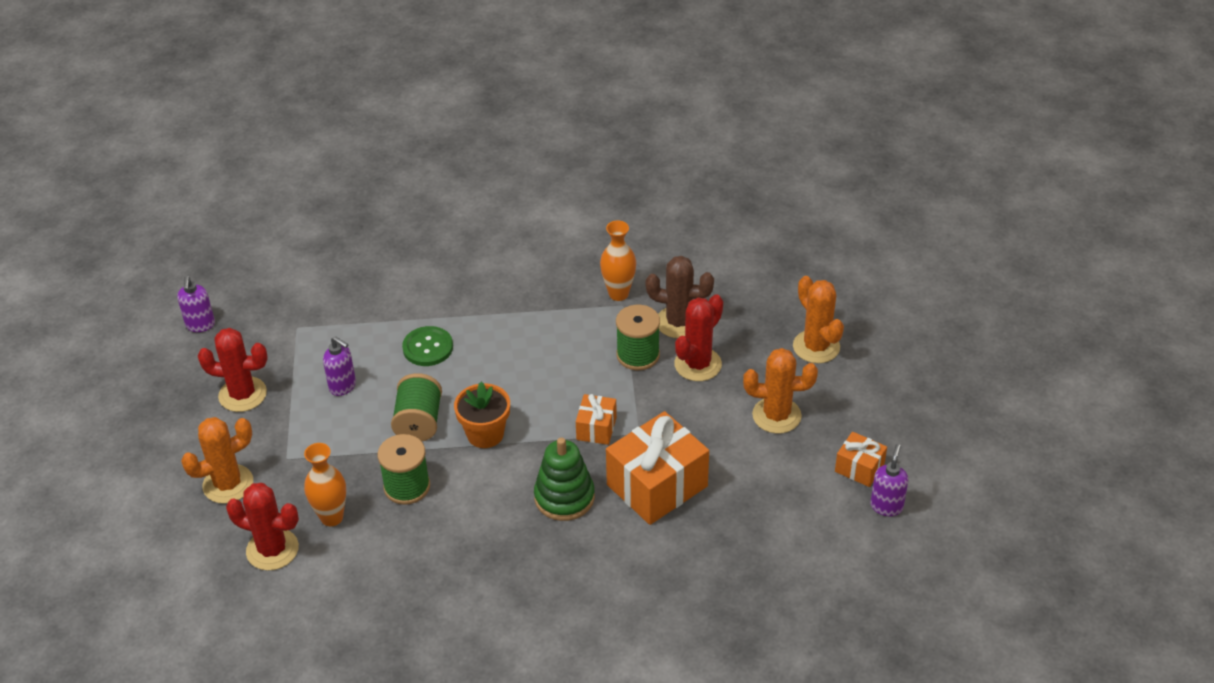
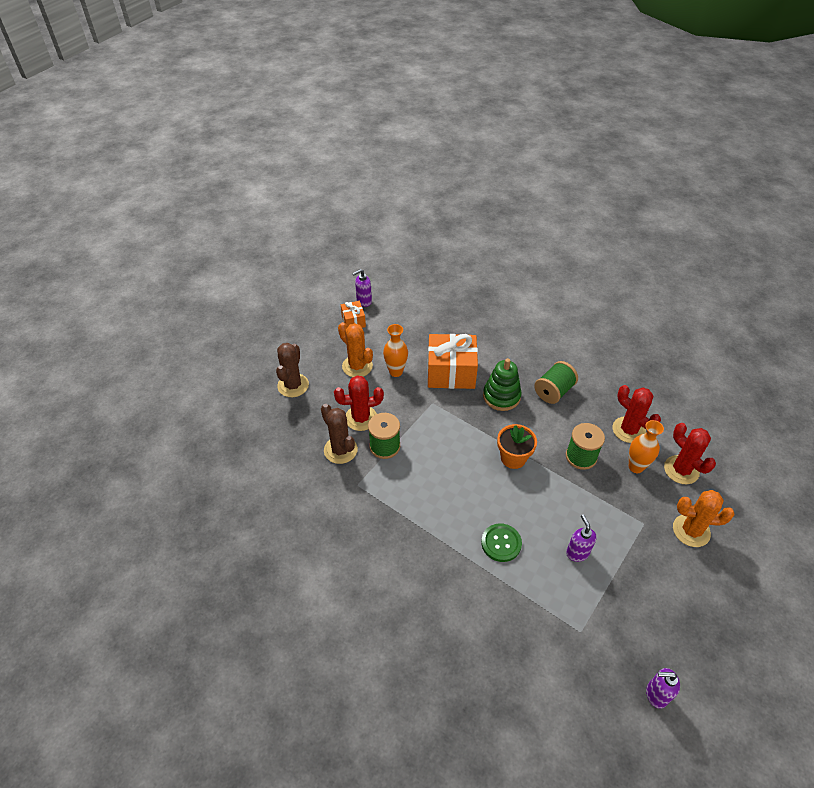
camera: 140 degrees left, 5 degrees up
purple soap dispenser [177,276,215,332] -> purple soap dispenser turned 120 degrees counterclockwise [646,668,680,709]
red cactus [198,328,268,412] -> red cactus moved to [613,385,661,443]
green spool [391,373,442,441] -> green spool moved to [534,361,578,404]
orange gift [576,394,617,445] -> none
orange vase [600,220,636,301] -> orange vase moved to [383,324,408,377]
orange cactus [793,276,844,363] -> brown cactus [276,343,309,397]

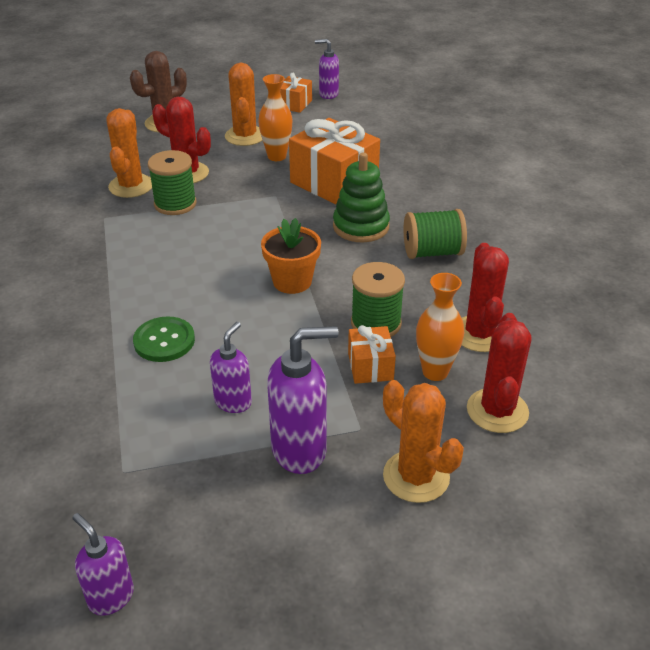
camera: 40 degrees right, 10 degrees down
brown cactus [321,404,358,464] -> orange cactus [106,108,152,198]
none -> purple soap dispenser [267,326,338,474]
none -> orange gift [348,325,396,384]

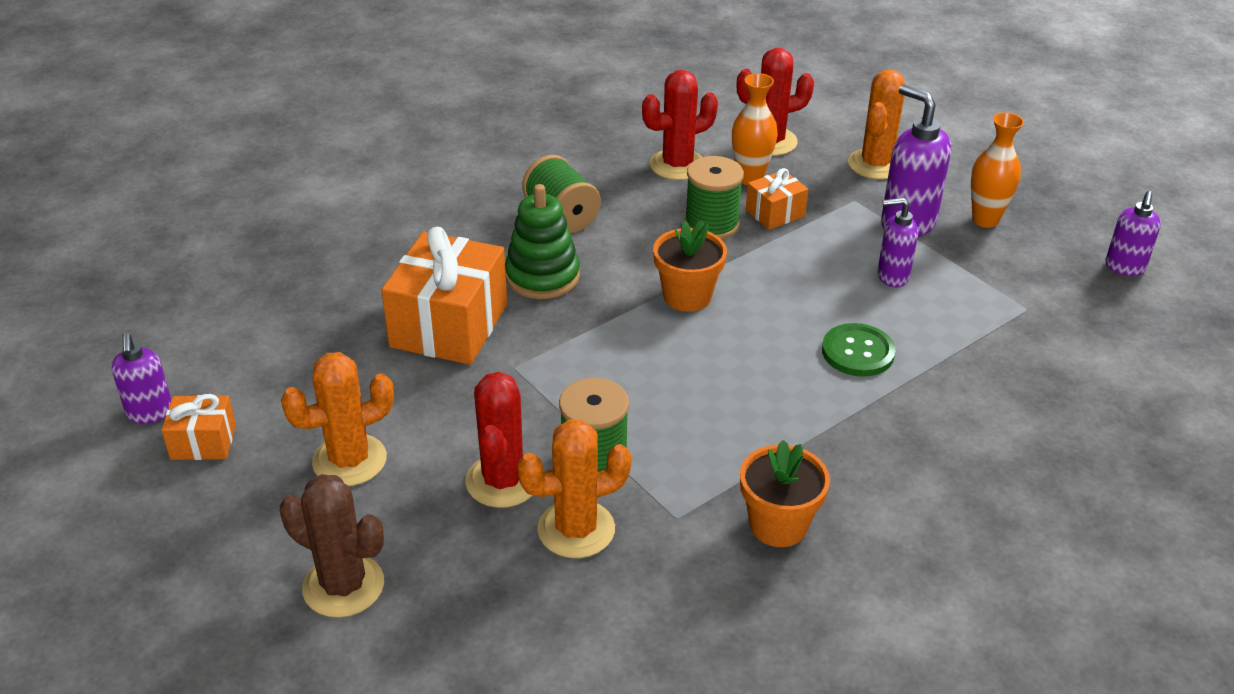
camera: 115 degrees left, 0 degrees up
orange vase [258,74,293,161] -> orange vase moved to [971,112,1024,228]
none -> orange flower pot [740,440,830,547]

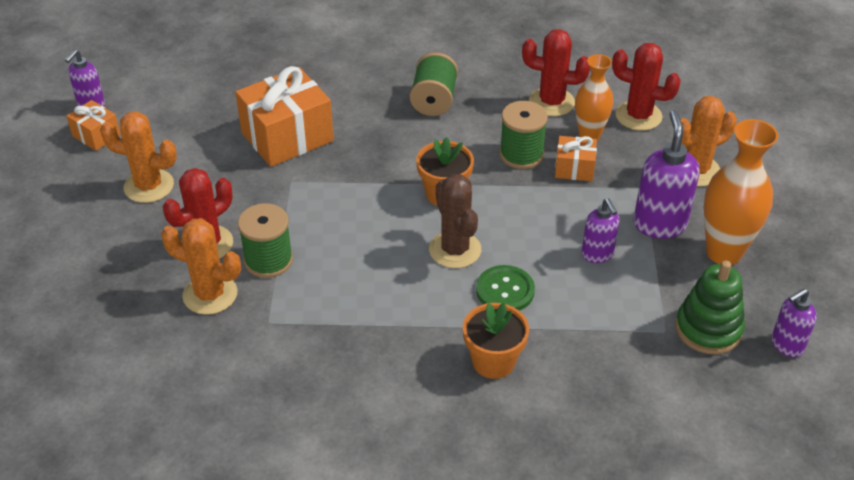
camera: 40 degrees right, 5 degrees up
brown cactus [280,474,384,618] -> brown cactus moved to [429,174,481,268]
green stacking toy [505,184,580,299] -> green stacking toy moved to [675,260,745,354]
orange flower pot [740,440,830,547] -> orange flower pot moved to [463,303,529,379]
purple soap dispenser [877,198,918,287] -> purple soap dispenser turned 150 degrees counterclockwise [582,198,619,263]
orange vase [971,112,1024,228] -> orange vase [704,119,778,265], size x1.53

